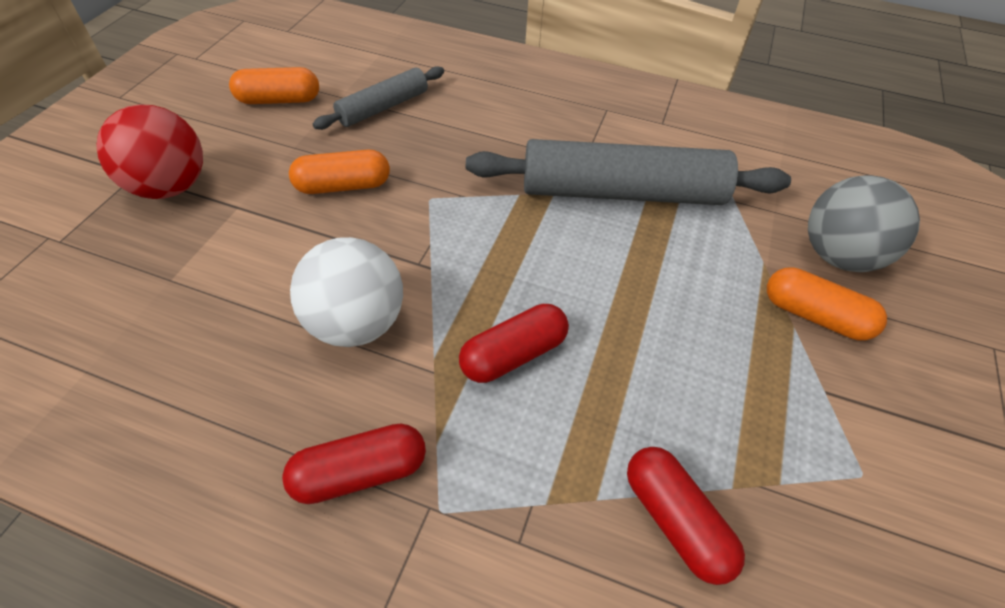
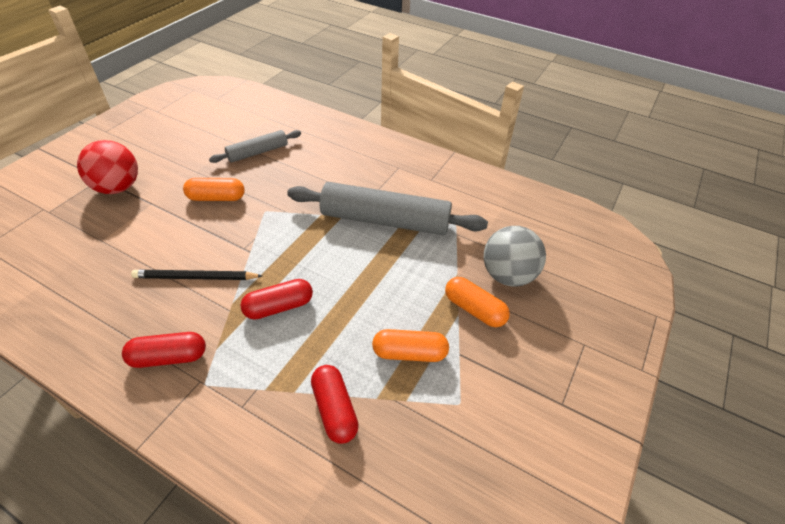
camera: 10 degrees right, 5 degrees down
orange capsule [229,67,319,104] -> orange capsule moved to [372,329,449,362]
white ball [290,237,403,347] -> black pencil [131,270,262,280]

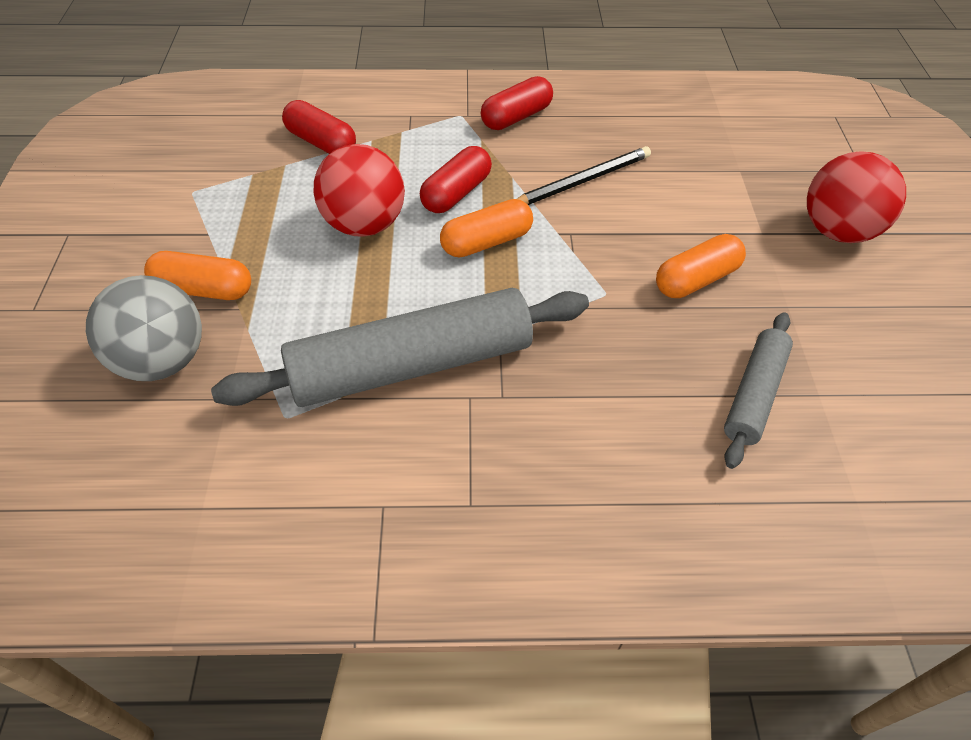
camera: 150 degrees right, 5 degrees up
orange capsule [372,329,449,362] -> orange capsule moved to [440,199,533,257]
none -> red ball [314,144,405,237]

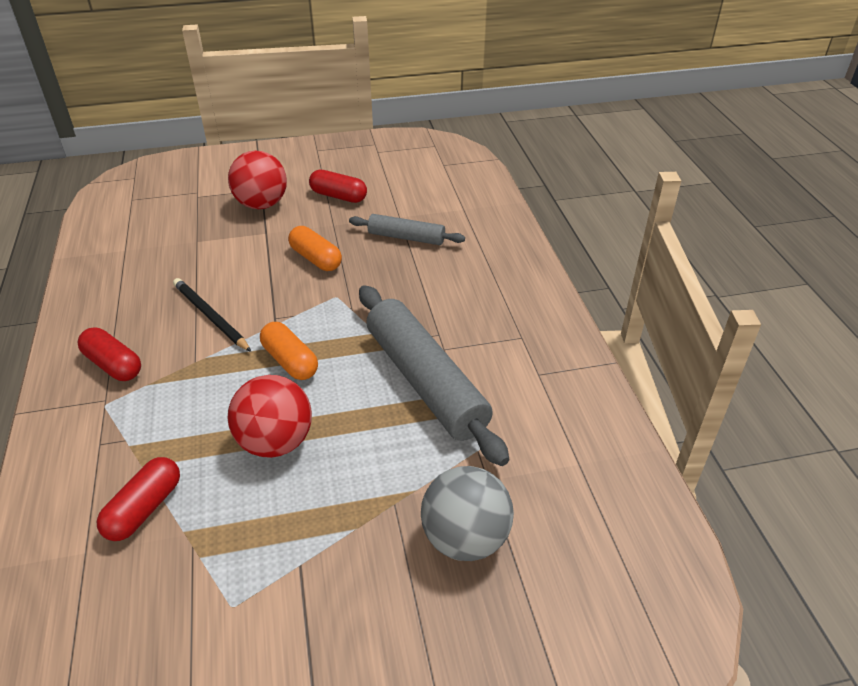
camera: 100 degrees left, 10 degrees down
orange capsule [144,251,251,300] -> none
red capsule [420,146,492,213] -> red capsule moved to [309,170,367,203]

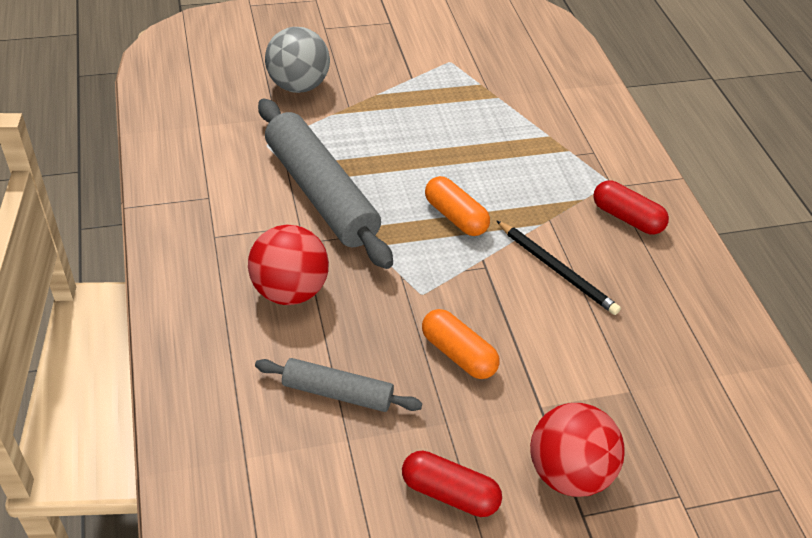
camera: 175 degrees right, 5 degrees up
red capsule [97,457,180,541] -> none
red ball [228,375,312,458] -> red ball moved to [248,225,329,305]

